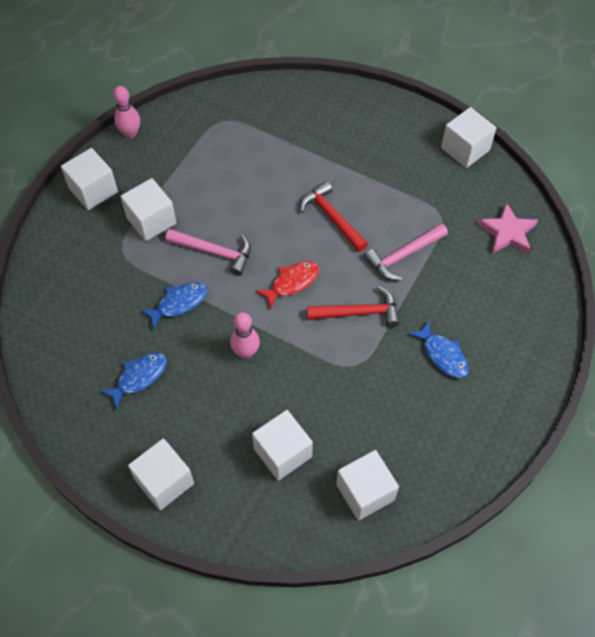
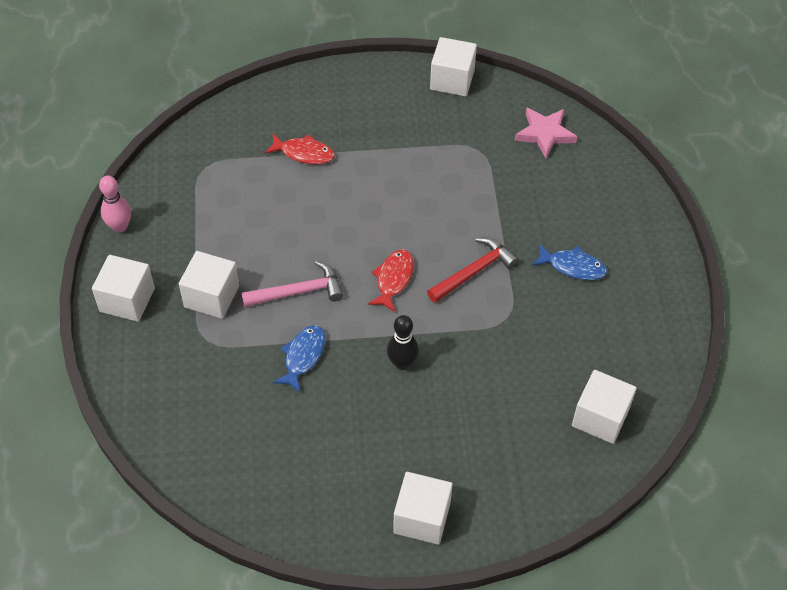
camera: 35 degrees left, 5 degrees down
blue fish [100,353,167,409] -> none
pink bowling pin [230,312,260,359] -> black bowling pin [387,315,419,370]
white cube [252,410,313,481] -> none
red hammer [300,181,368,252] -> none
pink hammer [364,223,448,280] -> none
none -> red fish [264,134,335,164]

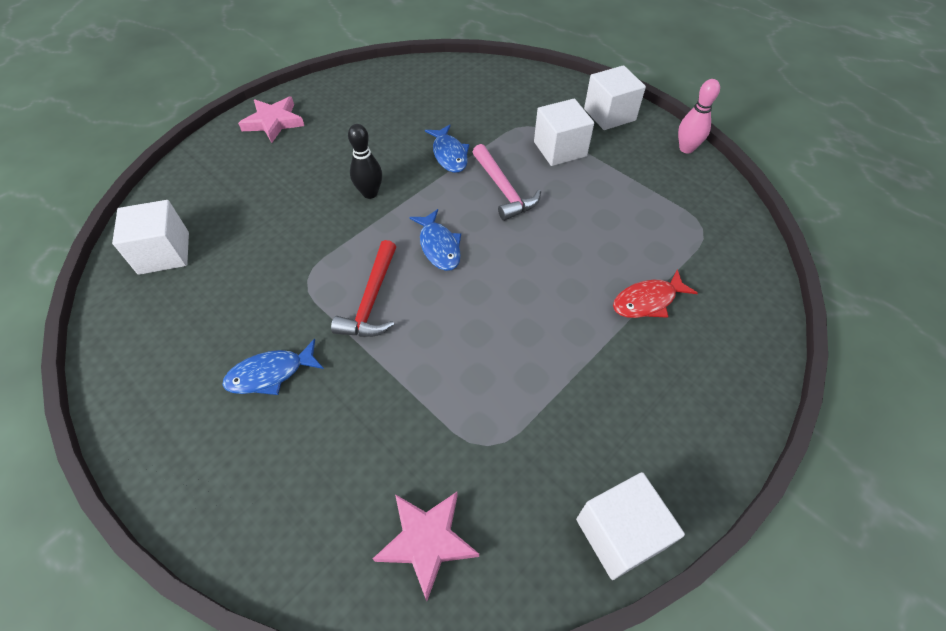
camera: 140 degrees right, 0 degrees up
pink hammer [242,261,343,307] -> pink hammer turned 60 degrees counterclockwise [473,144,541,221]
red fish [368,249,414,312] -> blue fish [409,209,461,271]
white cube [393,472,453,545] -> pink star [238,97,304,143]

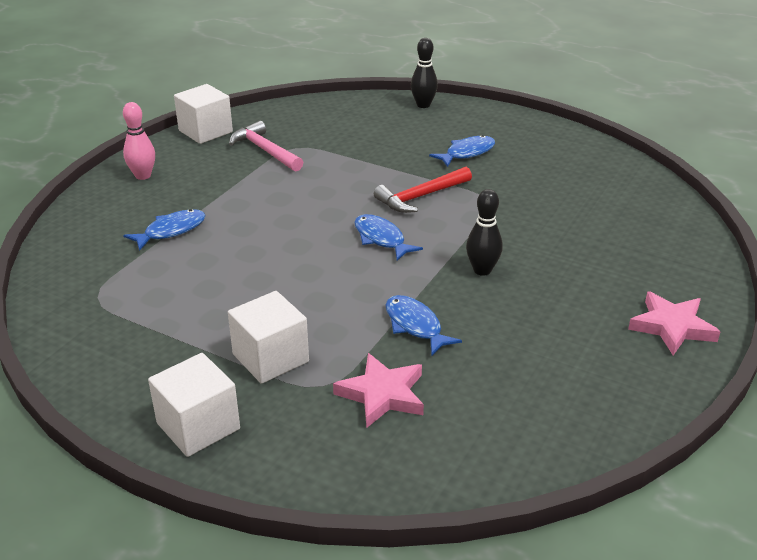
camera: 165 degrees right, 20 degrees down
white cube [112,200,189,275] -> none
red hammer [331,240,396,337] -> red hammer turned 120 degrees counterclockwise [374,167,472,213]
pink star [373,492,479,601] -> pink star moved to [333,353,424,428]
pink hammer [473,144,541,221] -> pink hammer moved to [229,121,303,171]
red fish [613,269,698,318] -> blue fish [123,209,206,251]
pink bowling pin [678,79,720,153] -> pink bowling pin moved to [123,102,155,180]
none -> black bowling pin [411,38,438,108]

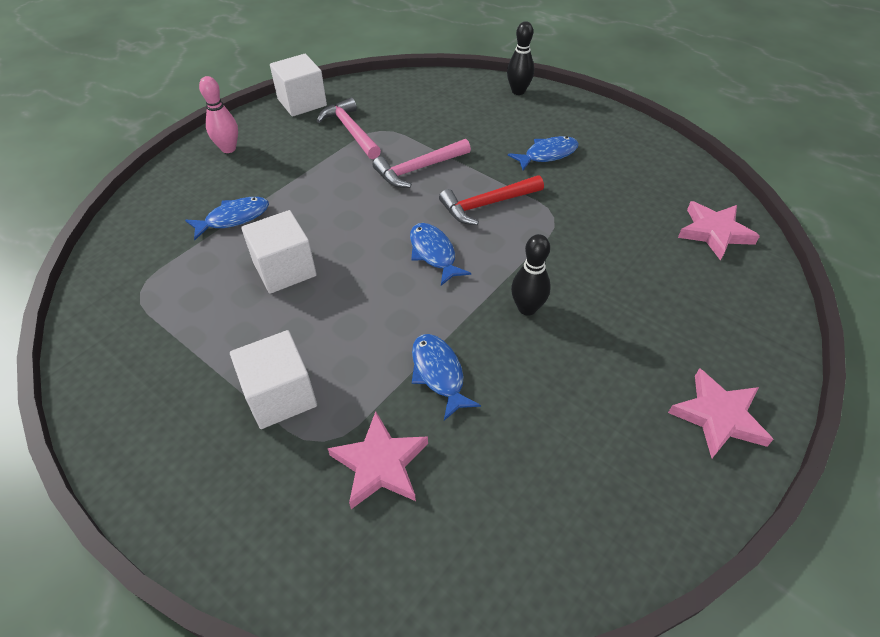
camera: 10 degrees right, 15 degrees up
white cube [148,353,240,457] -> white cube moved to [241,210,317,294]
none -> pink hammer [373,139,471,188]
none -> pink star [678,201,760,261]

